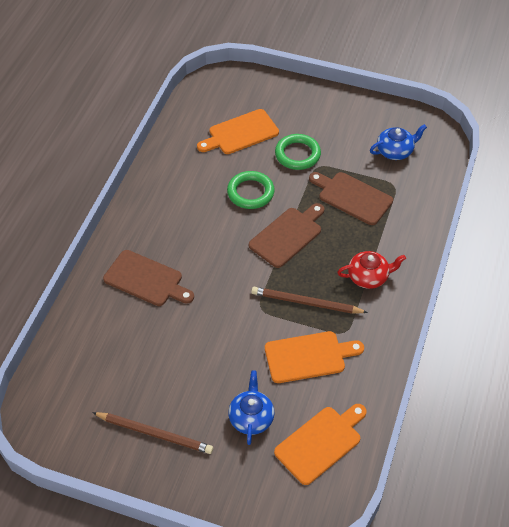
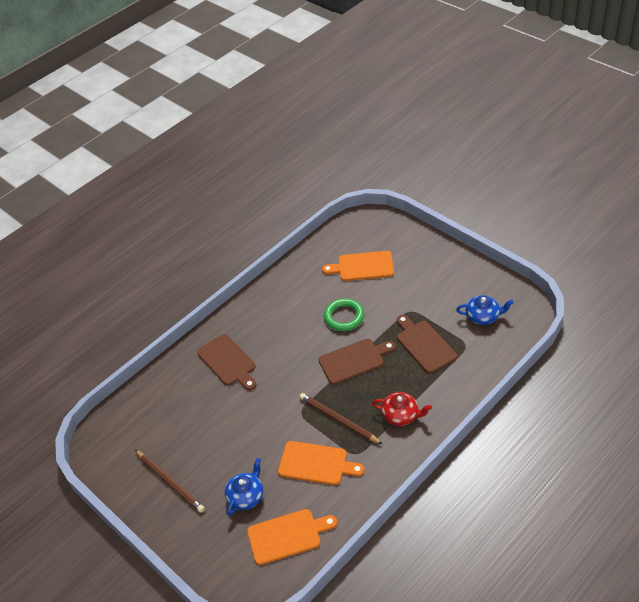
camera: 30 degrees right, 5 degrees down
green ring [275,134,321,170] -> none

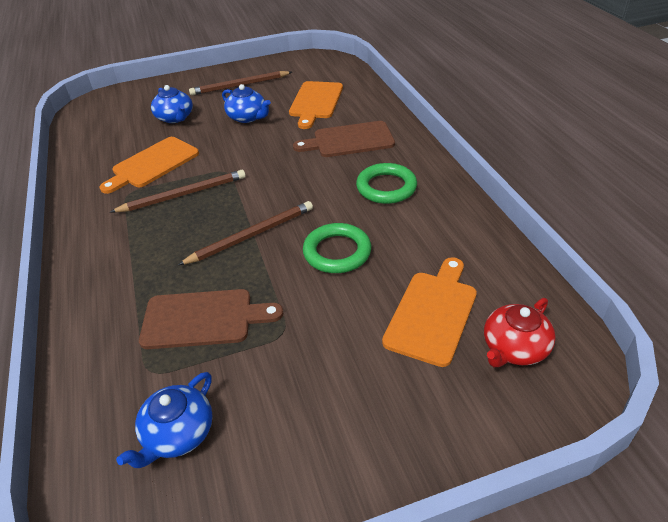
camera: 115 degrees right, 5 degrees down
orange cutting board [247,509,337,565] -> orange cutting board moved to [289,81,343,129]
brown cutting board [318,339,396,385] -> brown pencil [178,201,313,265]
red teapot [372,392,432,426] -> red teapot moved to [484,298,556,367]
none -> blue teapot [222,84,271,123]
none -> green ring [356,163,417,204]

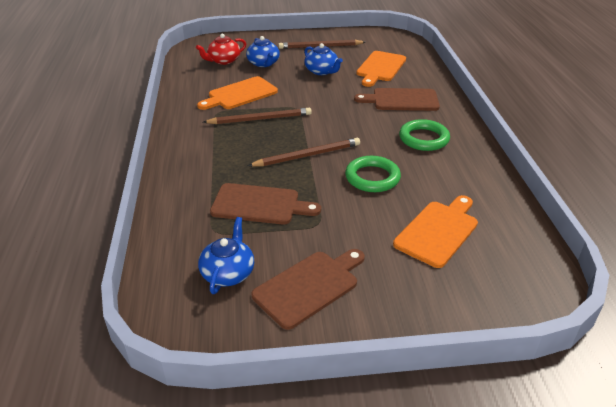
camera: 10 degrees right, 5 degrees down
blue teapot [116,372,213,468] -> blue teapot turned 150 degrees clockwise [198,217,254,294]
red teapot [484,298,556,367] -> red teapot moved to [196,33,246,65]
none -> brown cutting board [252,249,365,330]

